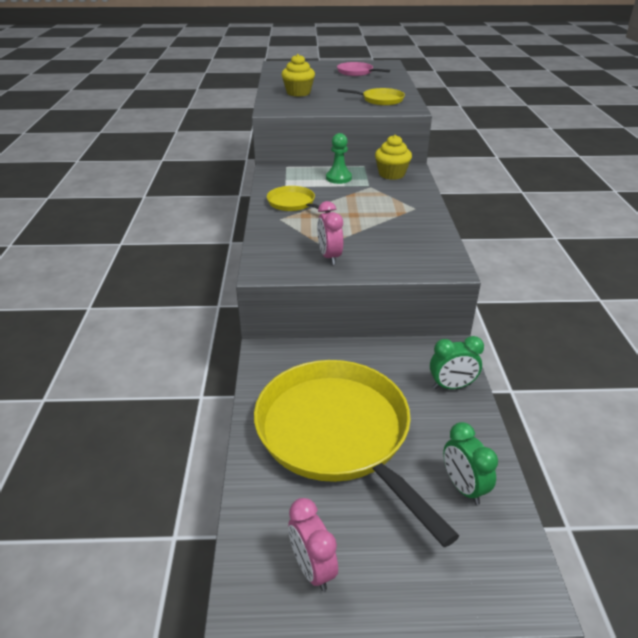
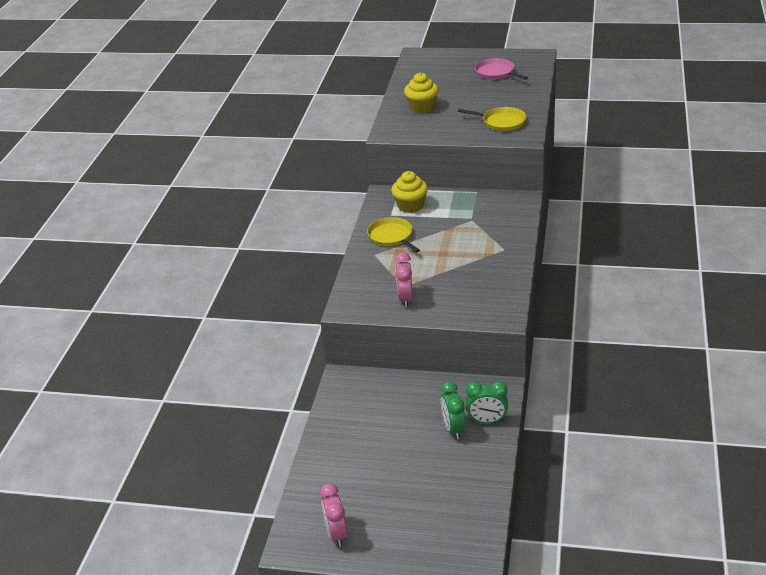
camera: 15 degrees right, 0 degrees up
yellow pan [254,360,459,547] -> none
green pawn [326,133,352,184] -> none
yellow cupcake [375,135,412,180] -> yellow cupcake moved to [391,171,428,213]
green clock [443,422,498,505] -> green clock moved to [441,382,466,439]

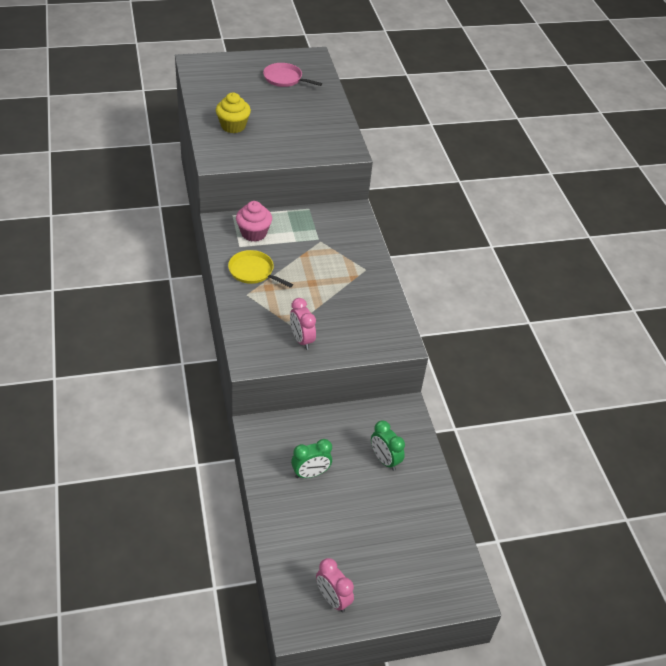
camera: 30 degrees left, 10 degrees up
yellow cupcake [391,171,428,213] -> pink cupcake [236,201,272,242]
yellow pan [458,107,526,131] -> none
green clock [466,381,508,423] -> green clock moved to [291,439,332,478]

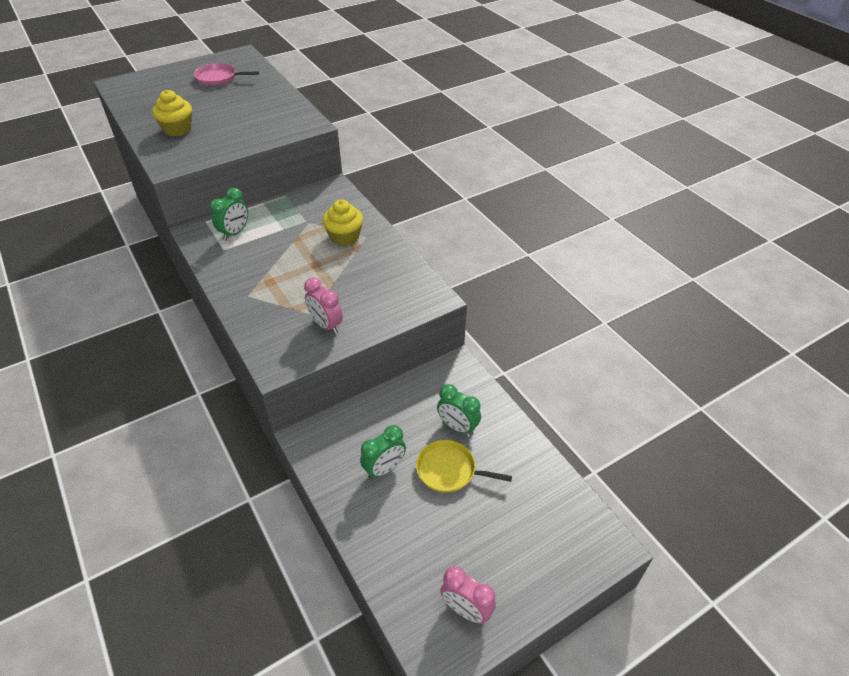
camera: 15 degrees left, 0 degrees up
yellow pan [228,250,293,288] -> yellow pan moved to [416,440,512,493]
pink cupcake [236,201,272,242] -> green clock [210,188,248,240]
none -> yellow cupcake [322,199,363,246]

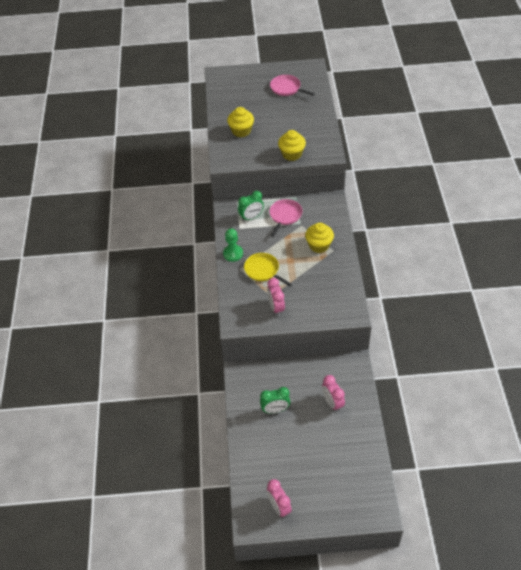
camera: 30 degrees right, 5 degrees up
yellow pan [416,440,512,493] -> yellow pan moved to [244,253,292,287]
green clock [437,384,481,436] -> pink clock [322,375,345,412]
none -> green pawn [223,229,243,262]
none -> pink pan [269,199,302,237]
none -> yellow cupcake [278,130,306,161]

